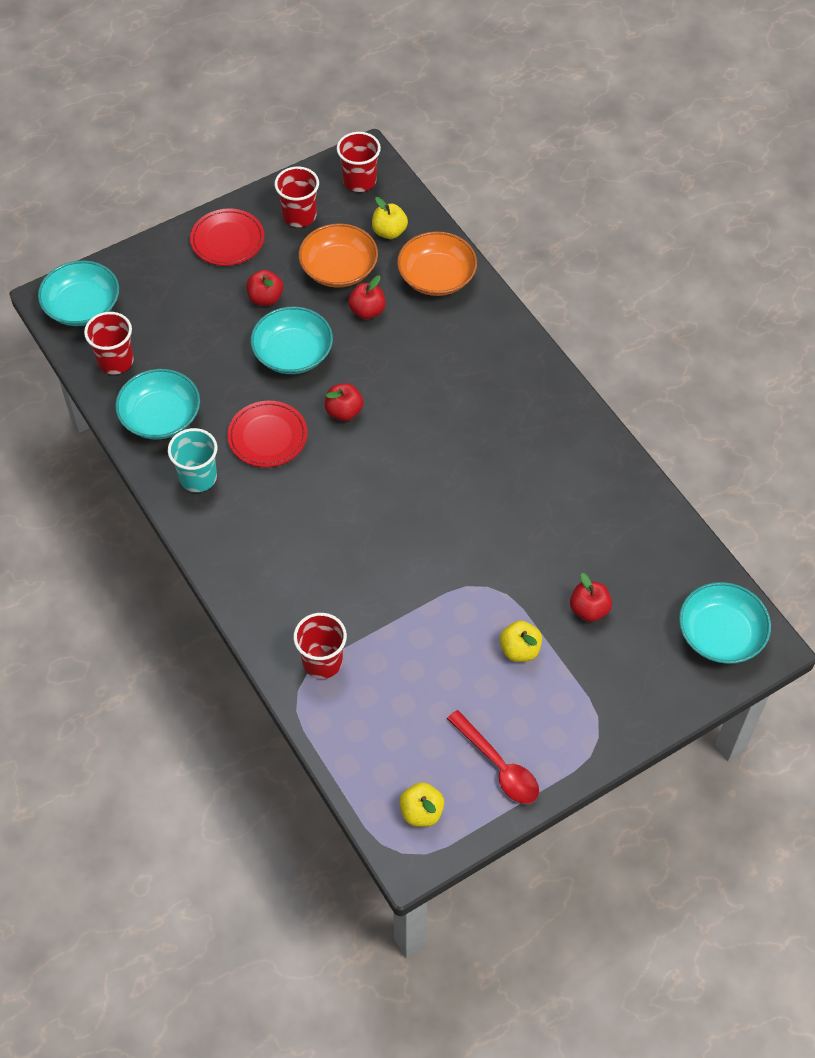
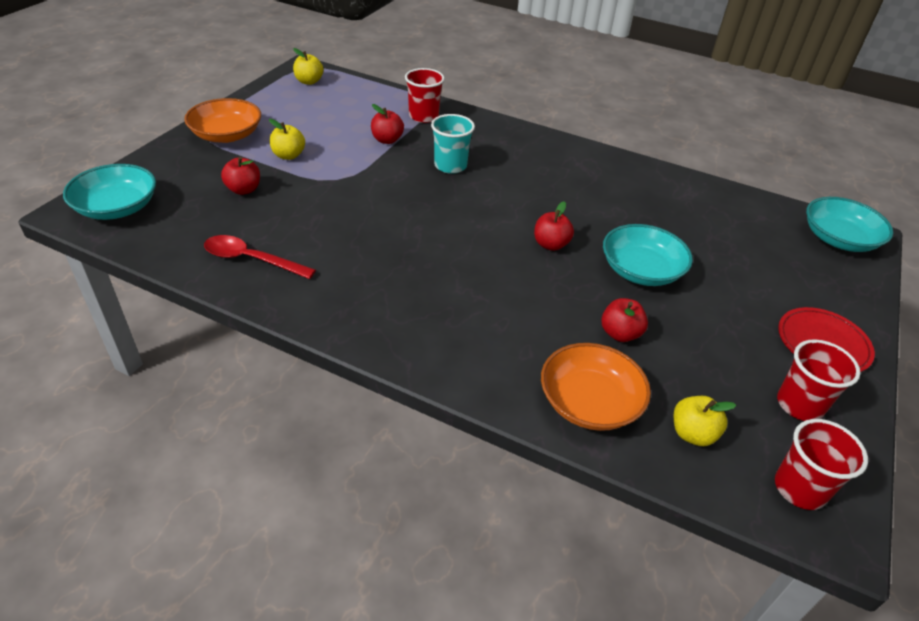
camera: 145 degrees right, 15 degrees down
red cup [84,312,134,374] -> none
turquoise bowl [115,369,200,440] -> none
turquoise cup [168,428,218,492] -> turquoise cup moved to [431,114,475,174]
red plate [227,401,308,467] -> none
red apple [246,270,283,306] -> red apple moved to [371,104,404,144]
orange bowl [298,223,378,287] -> orange bowl moved to [184,98,261,143]
red spoon [447,710,539,804] -> red spoon moved to [204,235,316,279]

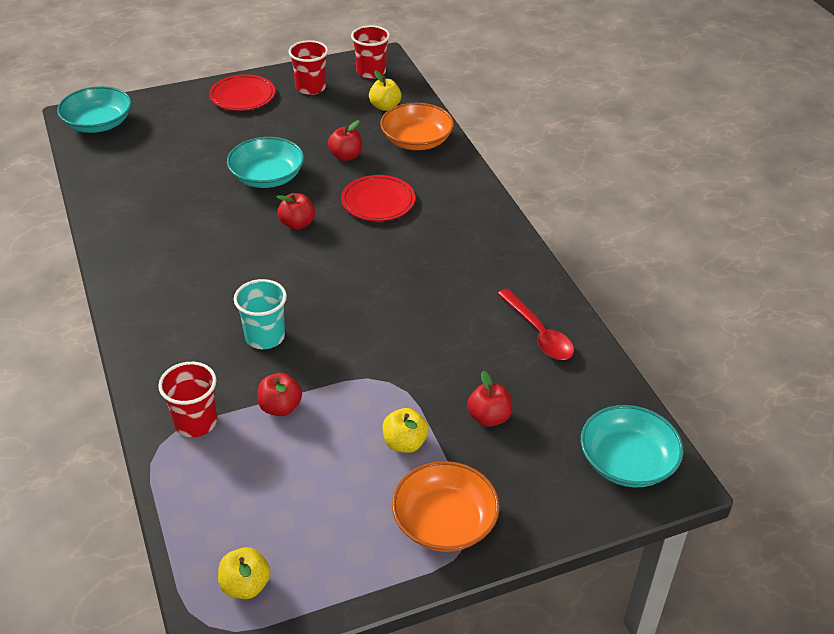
camera: 135 degrees left, 0 degrees up
none -> red plate [341,175,415,221]

